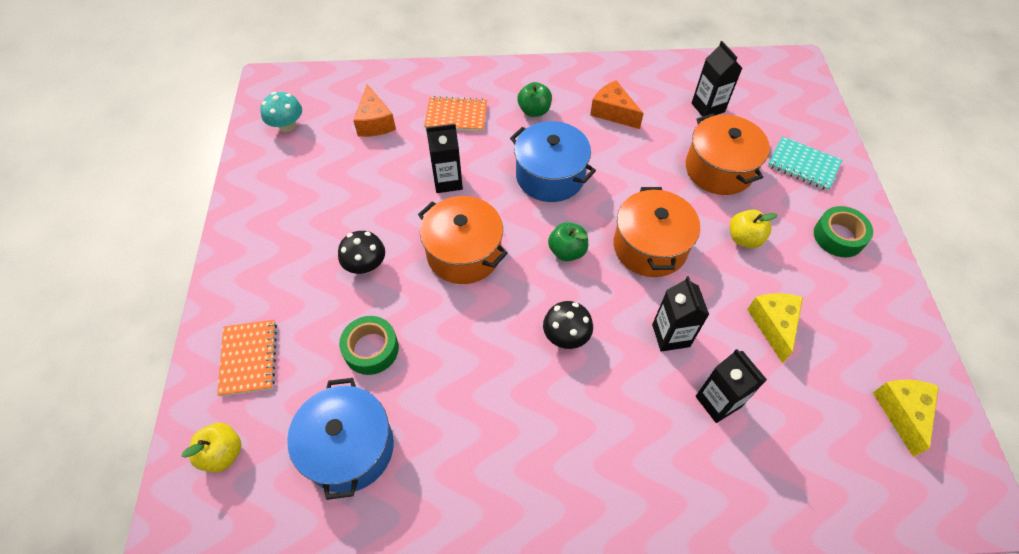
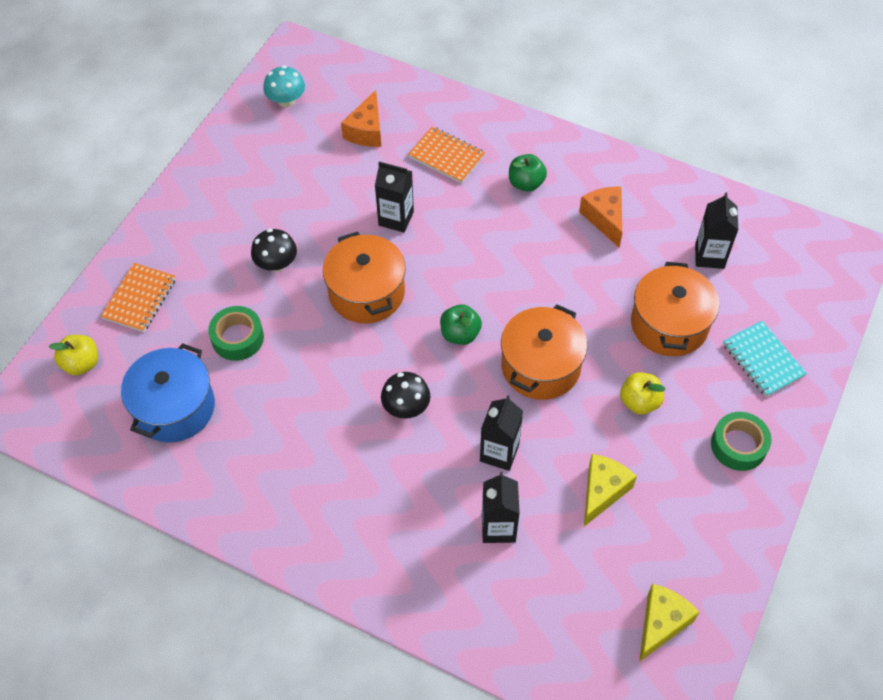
camera: 30 degrees right, 0 degrees up
blue pot [510,121,596,202] -> none

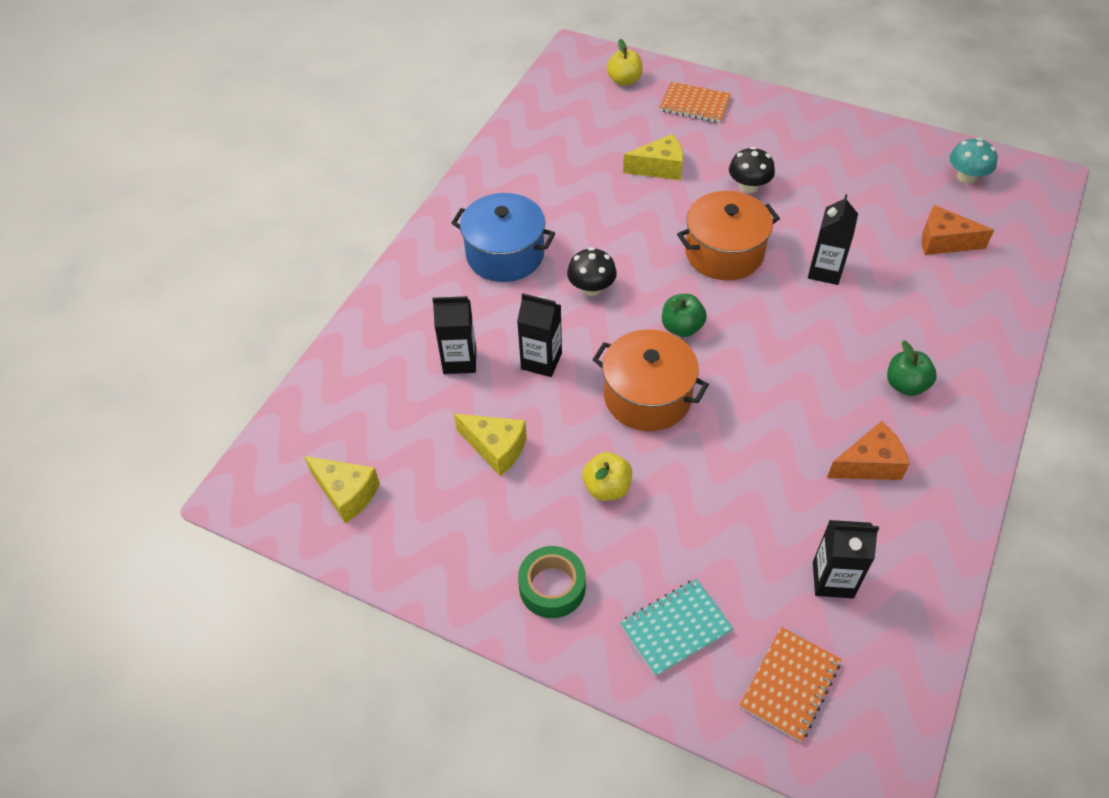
camera: 90 degrees right, 5 degrees down
blue pot [121,343,215,443] -> blue pot moved to [451,193,555,282]
green tape [208,306,264,361] -> yellow cheese [623,134,683,180]
orange notebook [408,126,485,184] -> orange notebook moved to [740,627,841,742]
orange pot [631,262,719,356] -> none

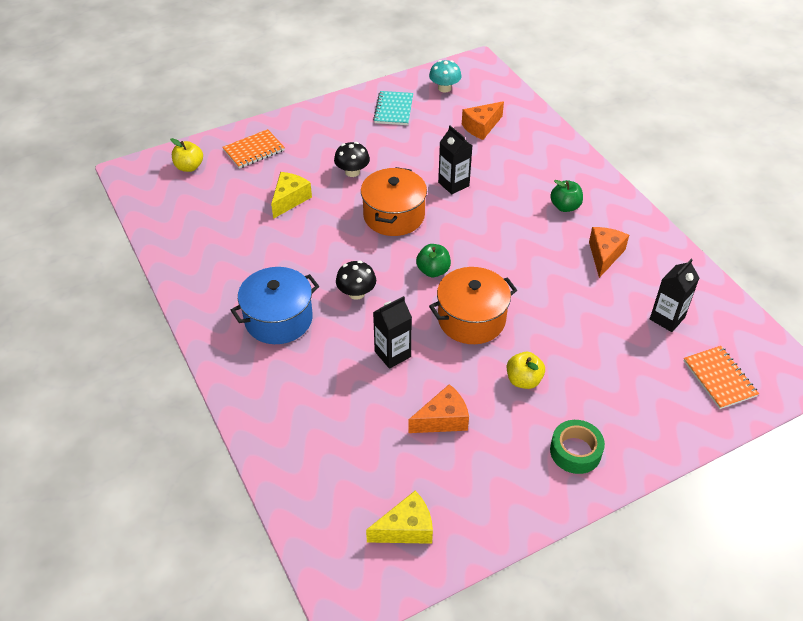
camera: 55 degrees left, 5 degrees down
black carton [433,296,476,374] -> none
yellow cheese [454,414,527,476] -> orange cheese [408,384,469,433]
turquoise notebook [620,579,733,677] -> turquoise notebook moved to [373,91,413,125]

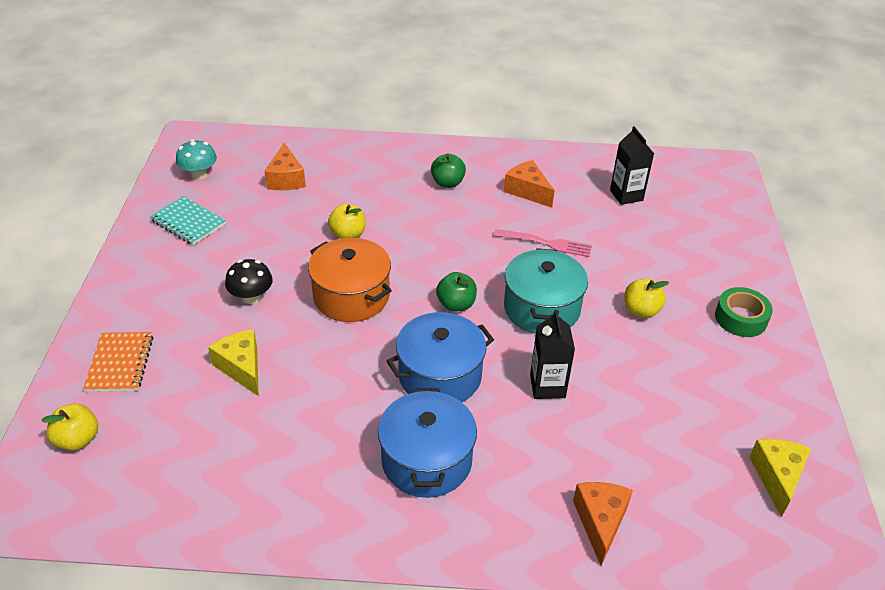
camera: 60 degrees left, 5 degrees down
black mushroom [336,260,376,300] -> blue pot [387,312,494,402]
orange cheese [408,384,469,433] -> orange cheese moved to [573,482,633,566]
orange pot [429,267,517,344] -> turquoise pot [504,248,588,334]
black carton [438,125,472,194] -> yellow apple [328,204,365,239]
orange notebook [683,346,759,409] -> none
none -> pink fork [494,229,592,257]

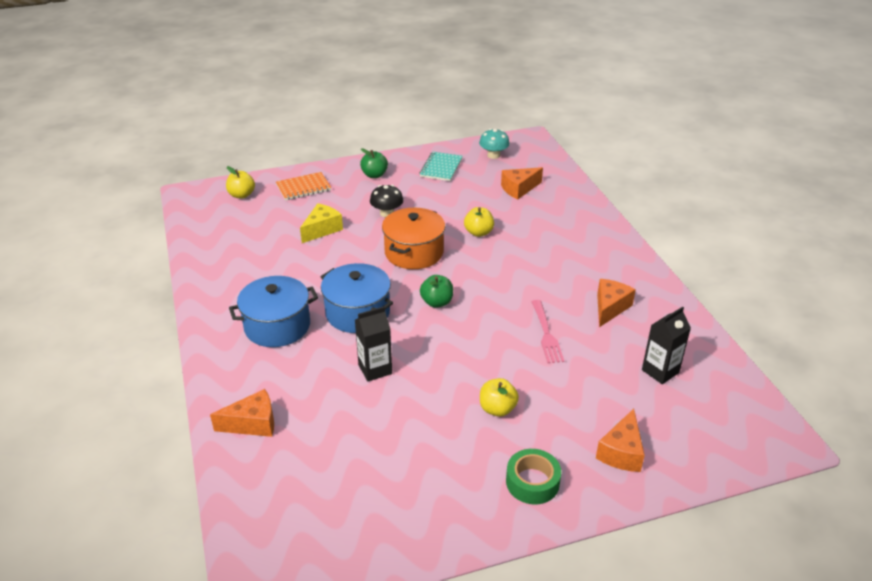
camera: 70 degrees right, 5 degrees down
green apple [431,153,466,188] -> green apple moved to [360,148,388,178]
turquoise pot [504,248,588,334] -> none
yellow cheese [749,439,812,518] -> none
none -> orange cheese [596,409,645,472]

